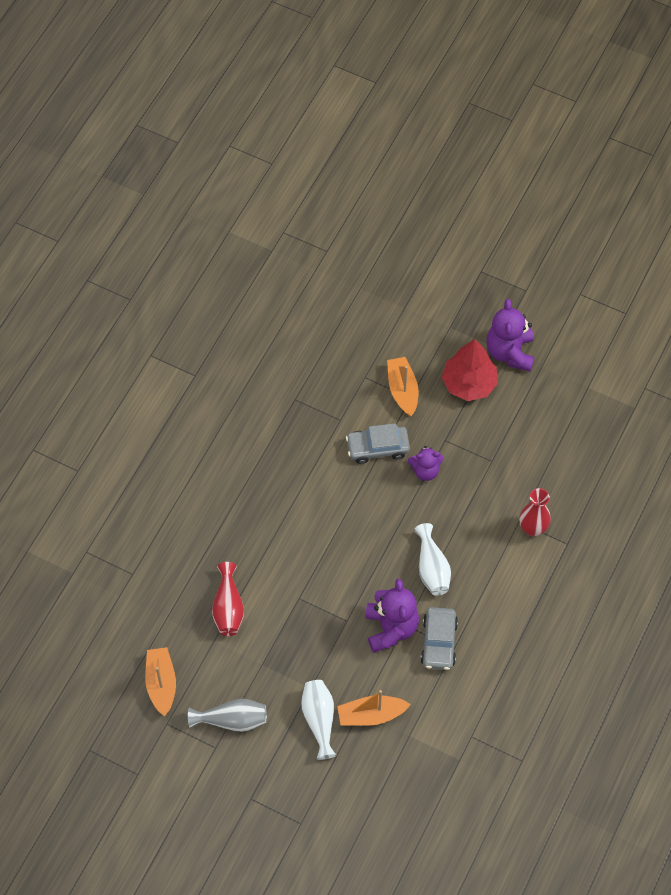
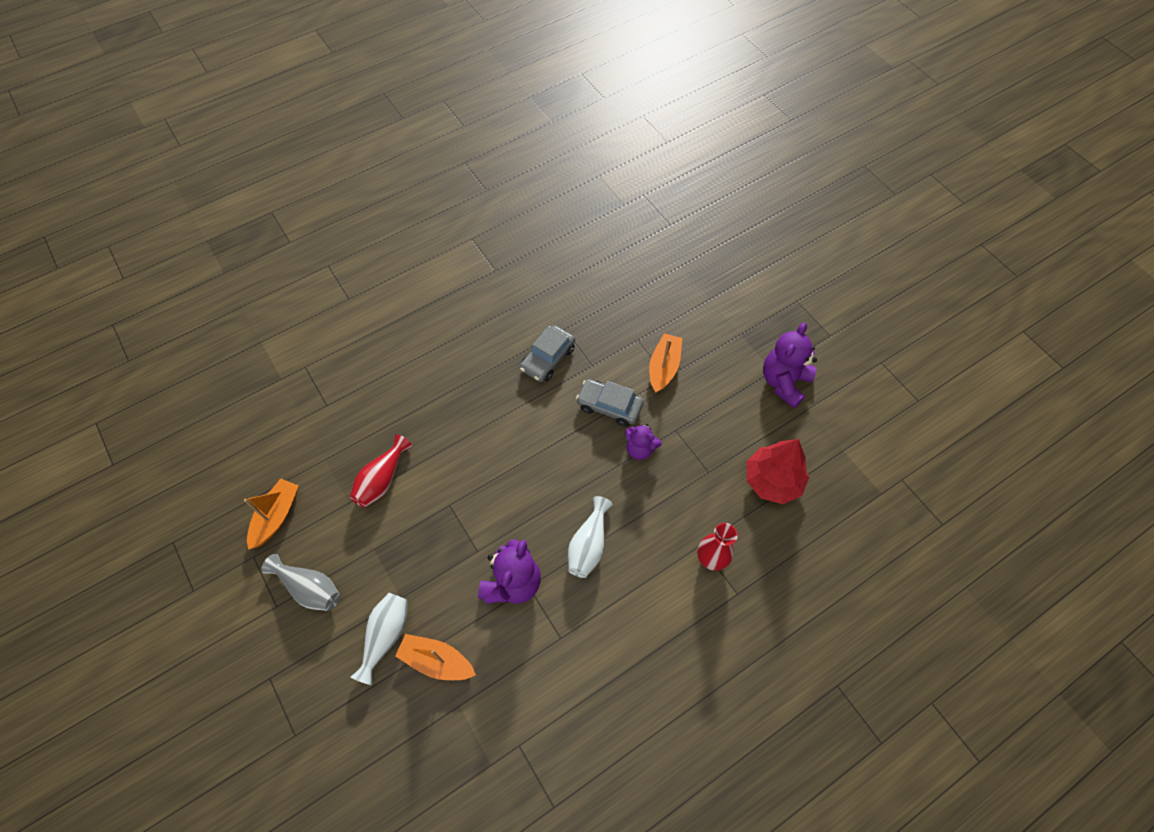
camera: 30 degrees right, 0 degrees up
grey car [420,607,458,670] -> grey car moved to [520,325,575,382]
red tree [442,339,498,401] -> red tree moved to [746,439,809,504]

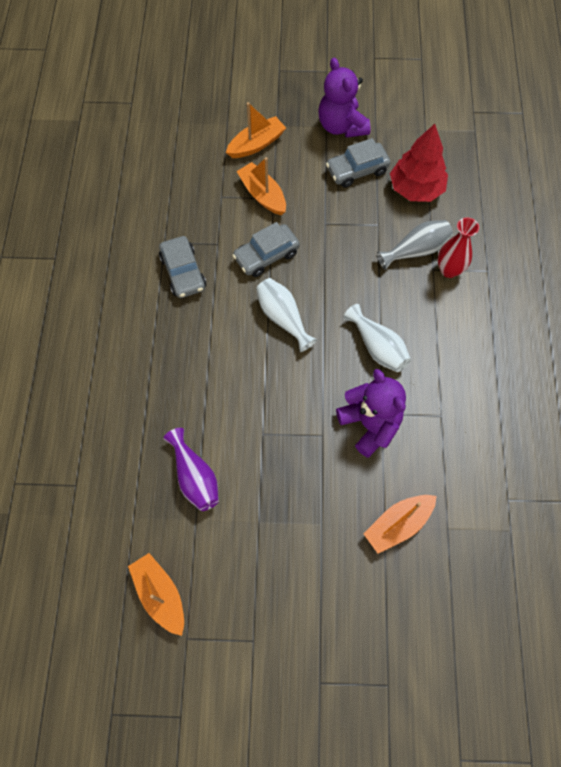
camera: 55 degrees left, 5 degrees up
grey vase [261,554,340,611] -> grey vase moved to [377,220,453,270]
red vase [350,435,412,508] -> purple vase [164,428,219,511]
white vase [351,593,408,685] -> white vase moved to [256,278,317,352]
purple teddy bear [625,424,662,460] -> none
none -> orange boat [226,102,286,158]
none -> grey car [326,138,391,188]

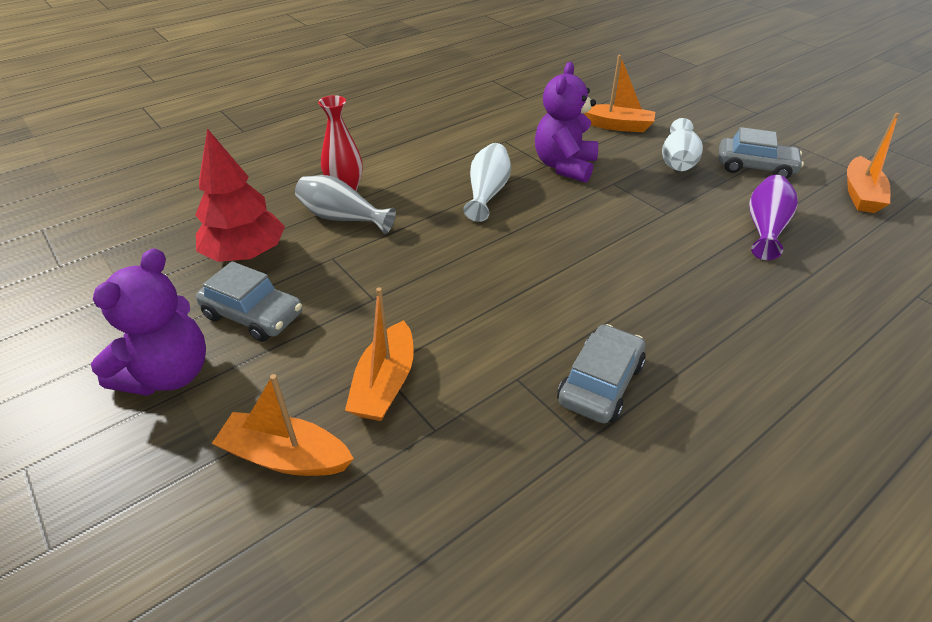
camera: 130 degrees left, 25 degrees down
grey car [232,222,300,277] -> grey car moved to [719,127,804,179]
white vase [256,278,317,352] -> white vase moved to [662,118,703,171]

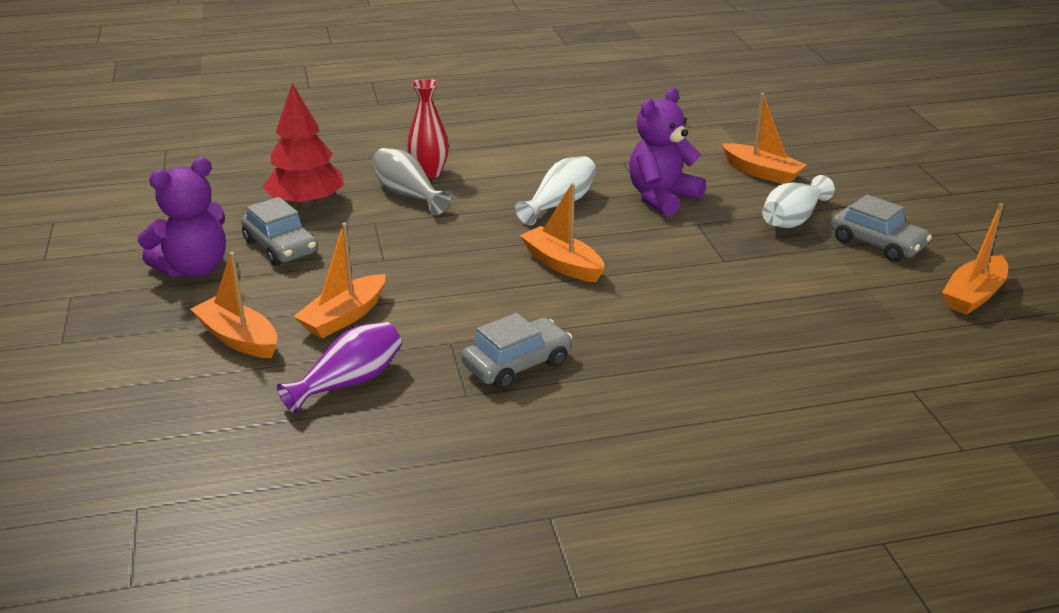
camera: 25 degrees right, 10 degrees down
purple vase [749,175,798,260] -> purple vase moved to [277,322,402,414]
none -> orange boat [520,183,605,282]

